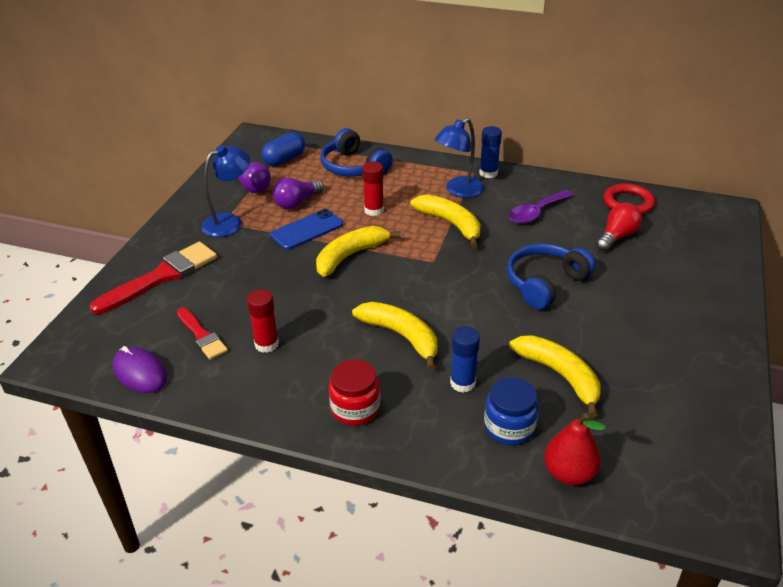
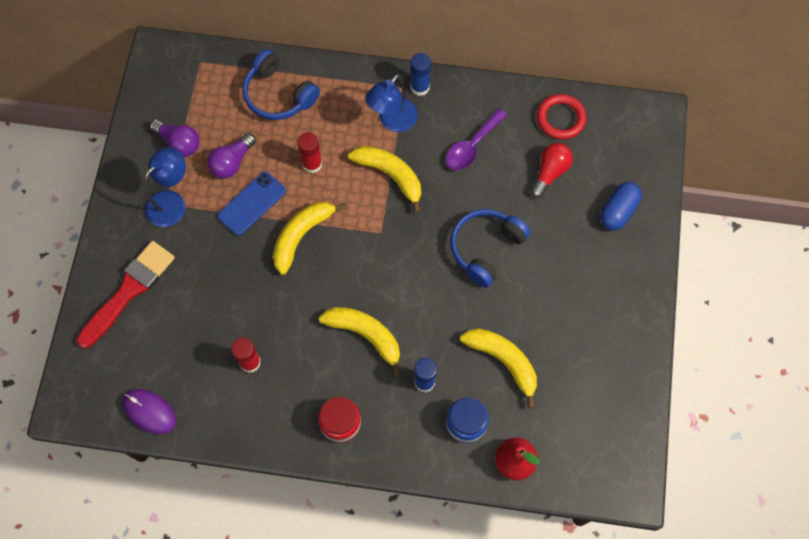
camera: 10 degrees left, 30 degrees up
red brush [177,307,228,360] -> none
blue capsule [261,132,305,166] -> blue capsule moved to [600,182,642,230]

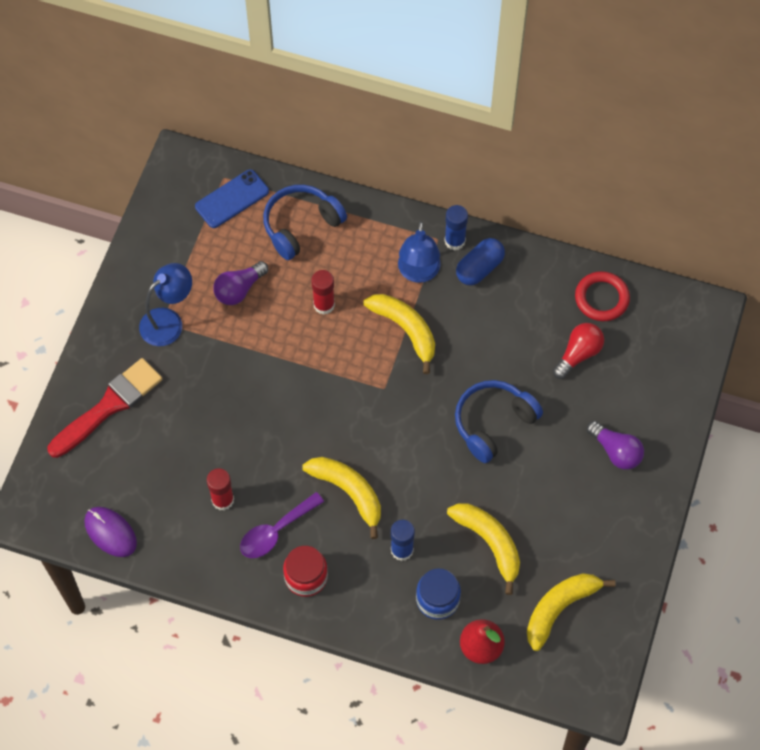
camera: 10 degrees right, 5 degrees down
purple light bulb [150,119,200,157] -> purple light bulb moved to [587,421,644,470]
blue phone [217,172,286,236] -> blue phone moved to [195,169,269,228]
blue headphones [242,49,320,120] -> blue headphones turned 90 degrees clockwise [263,185,347,260]
yellow banana [273,202,346,275] -> yellow banana moved to [527,573,615,651]
blue lamp [365,74,418,132] -> blue lamp turned 45 degrees counterclockwise [398,221,441,283]
purple spoon [446,109,508,170] -> purple spoon moved to [240,492,324,558]
blue capsule [600,182,642,230] -> blue capsule moved to [456,238,505,285]

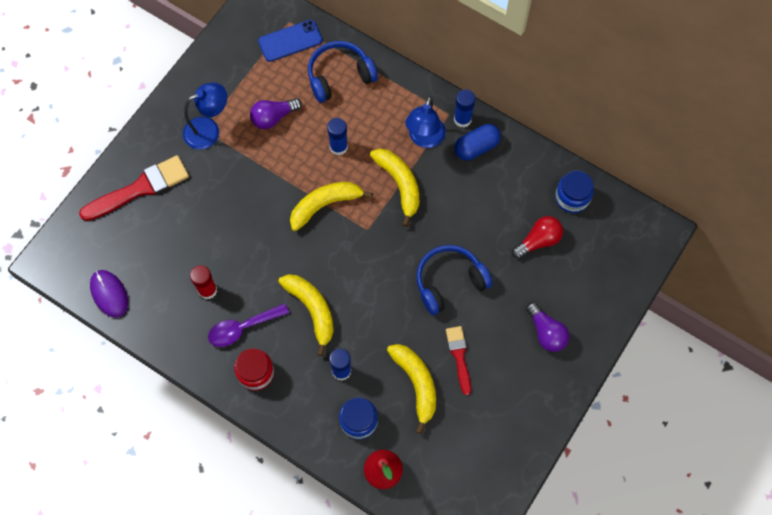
camera: 15 degrees right, 5 degrees up
red glue stick [311,270,335,315] -> blue glue stick [327,118,348,155]
yellow banana [527,573,615,651] -> yellow banana moved to [290,182,373,231]
red ring [575,271,630,321] -> blue jar [555,170,594,213]
none -> red brush [446,326,471,395]

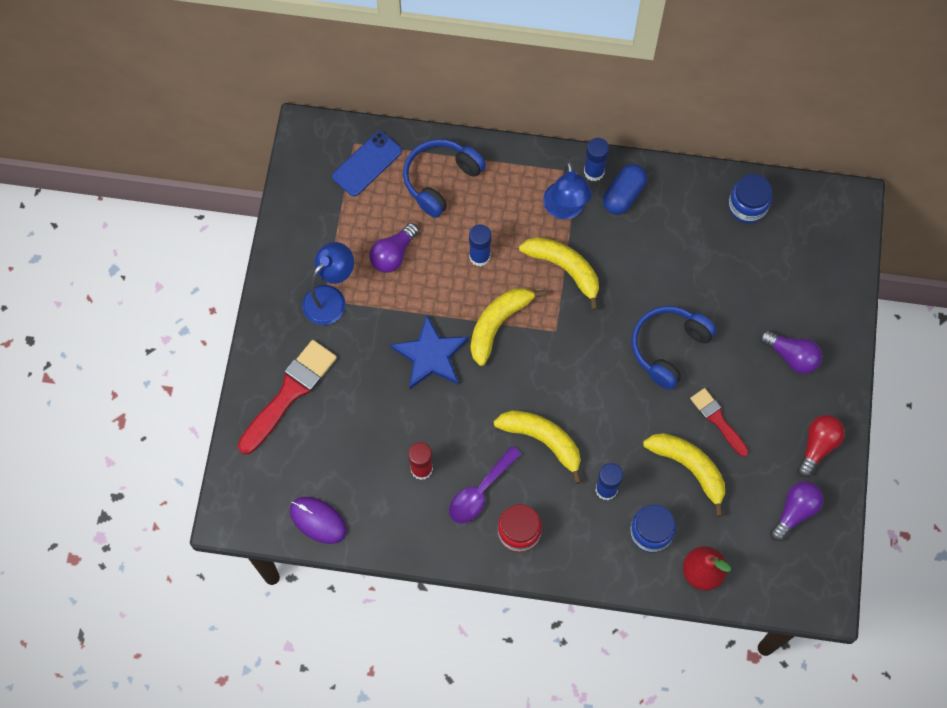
camera: 25 degrees left, 0 degrees up
red light bulb [512,216,563,259] -> red light bulb moved to [797,415,845,477]
none -> blue star [390,315,469,389]
none -> purple light bulb [770,481,824,541]

